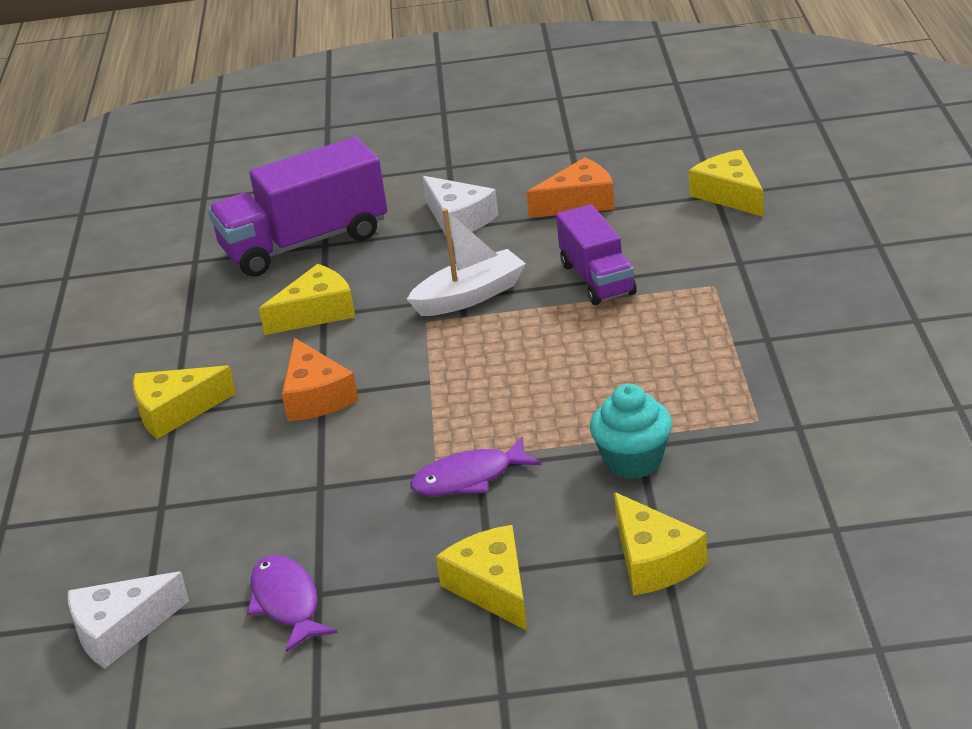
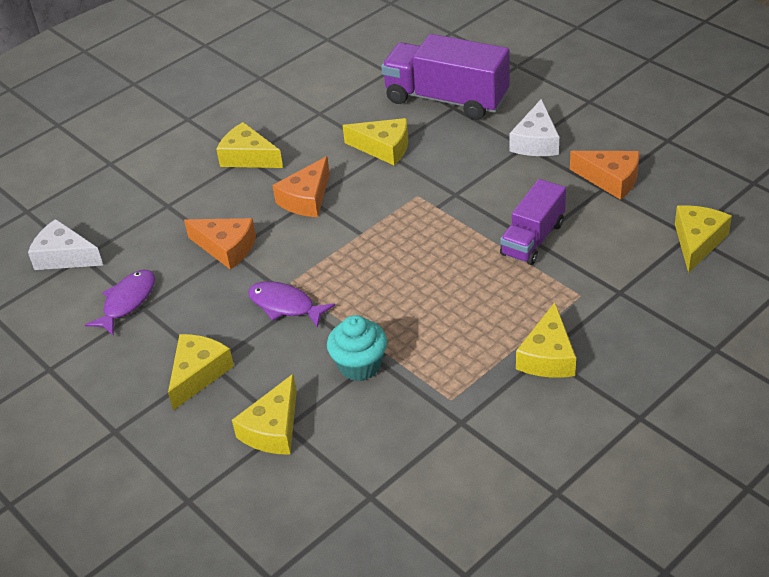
camera: 50 degrees right, 10 degrees up
white boat [407,209,526,316] -> none
none -> orange cheese [184,218,256,270]
none -> yellow cheese [516,302,576,378]

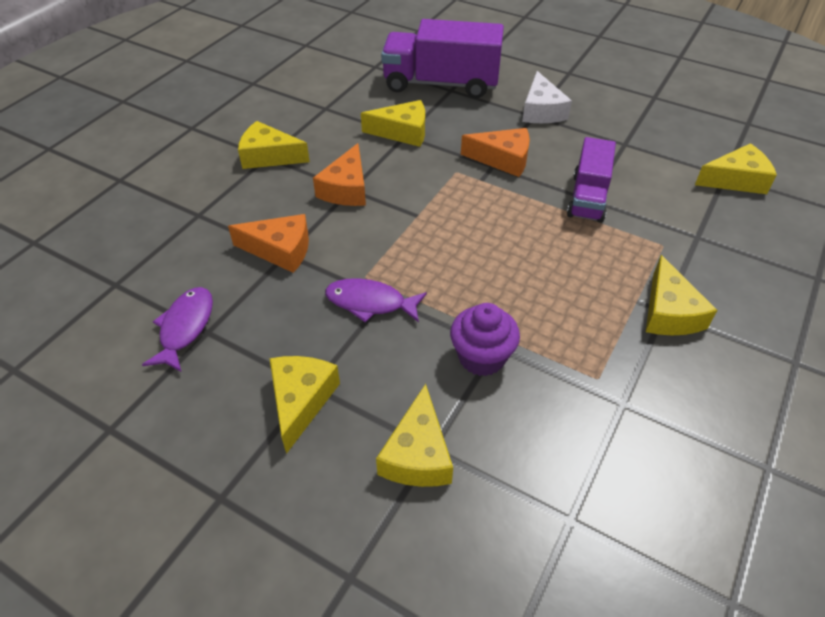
camera: 20 degrees left, 5 degrees up
white cheese [28,219,103,270] -> none
turquoise cupcake [327,315,387,381] -> purple cupcake [450,303,520,376]
orange cheese [570,151,639,200] -> orange cheese moved to [461,128,530,177]
yellow cheese [675,205,732,273] -> yellow cheese turned 75 degrees clockwise [695,143,777,194]

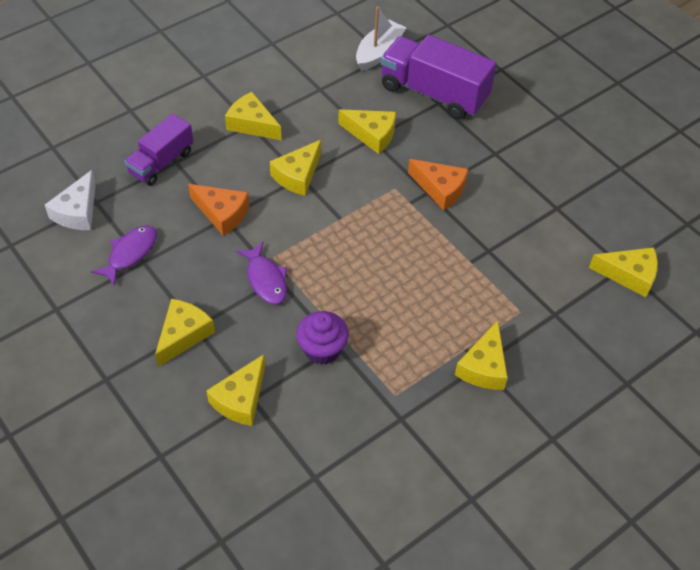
camera: 20 degrees right, 5 degrees up
orange cheese [313,143,366,206] -> yellow cheese [270,140,321,196]
purple fish [325,278,427,323] -> purple fish turned 150 degrees counterclockwise [236,242,287,305]
white cheese [522,71,572,123] -> white cheese moved to [45,170,96,230]
purple truck [567,137,616,223] -> purple truck moved to [125,113,194,186]
none -> white boat [356,7,407,71]

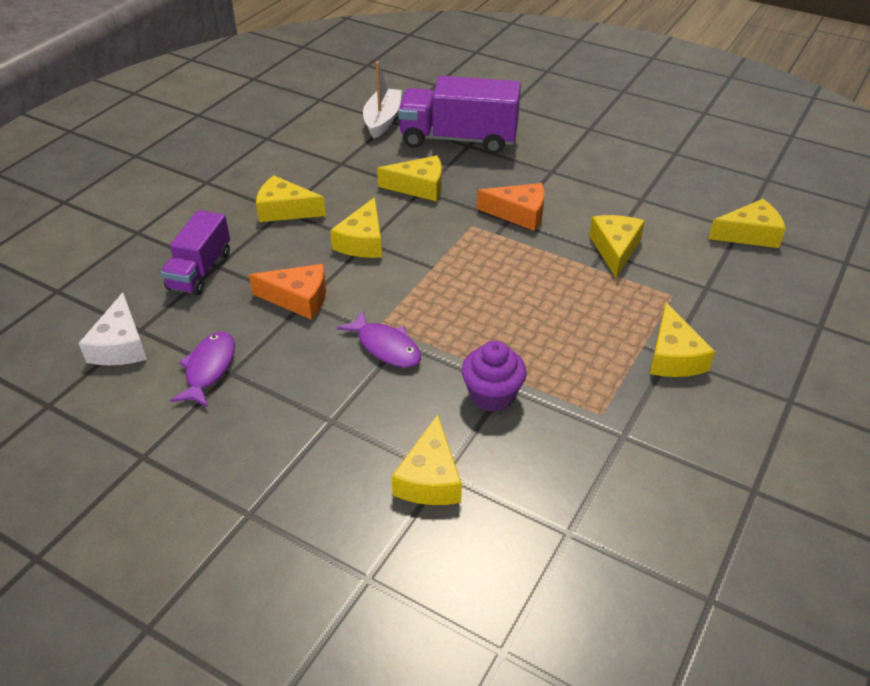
camera: 20 degrees left, 10 degrees down
yellow cheese [155,299,215,367] -> yellow cheese moved to [589,215,645,278]

